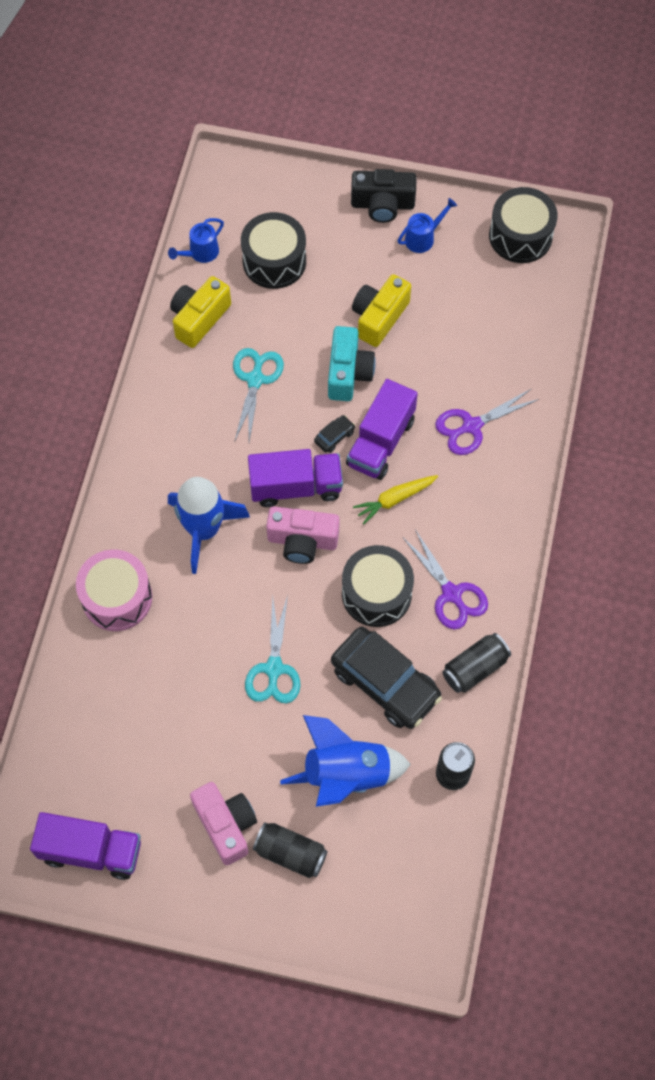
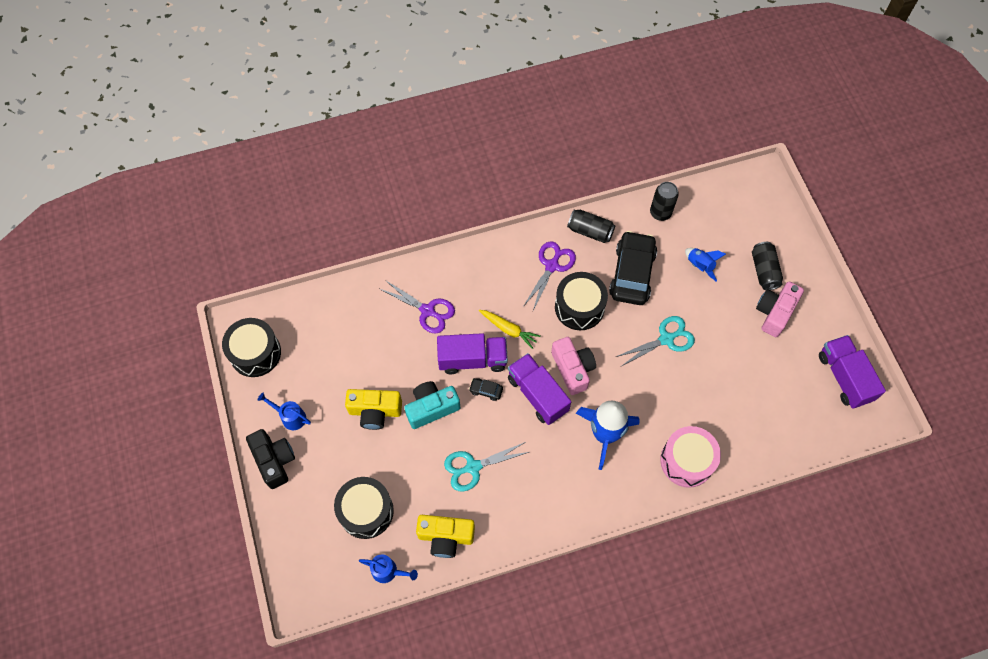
camera: 120 degrees left, 0 degrees up
blue rocket [280,715,411,807] -> blue rocket [685,248,726,281], size x0.52

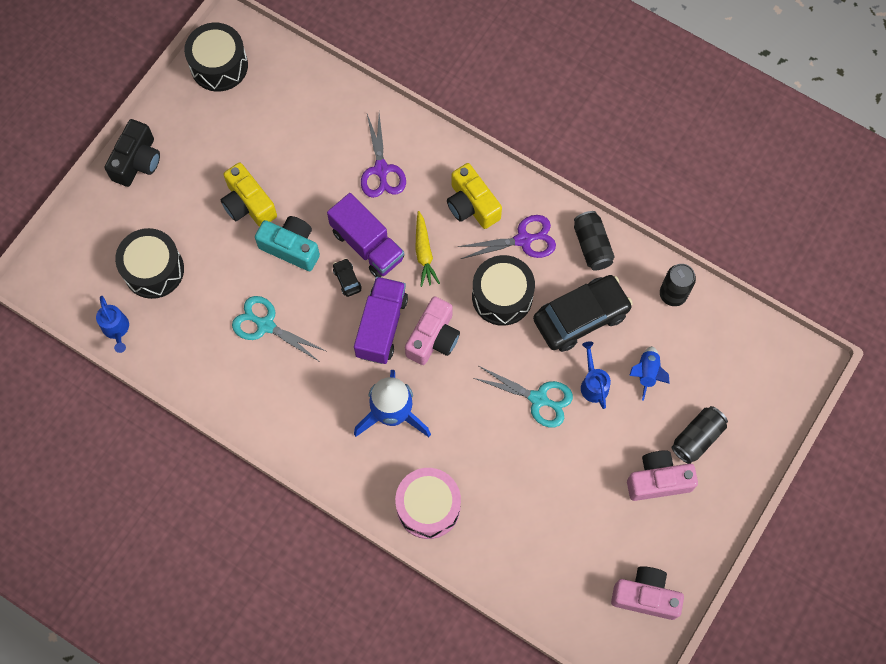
camera: 50 degrees right, 5 degrees up
blue watering can [258,393,311,430] -> blue watering can moved to [581,341,611,409]
yellow camera [416,515,475,558] -> yellow camera moved to [447,163,502,229]
purple truck [819,335,886,409] -> pink camera [611,566,684,620]

